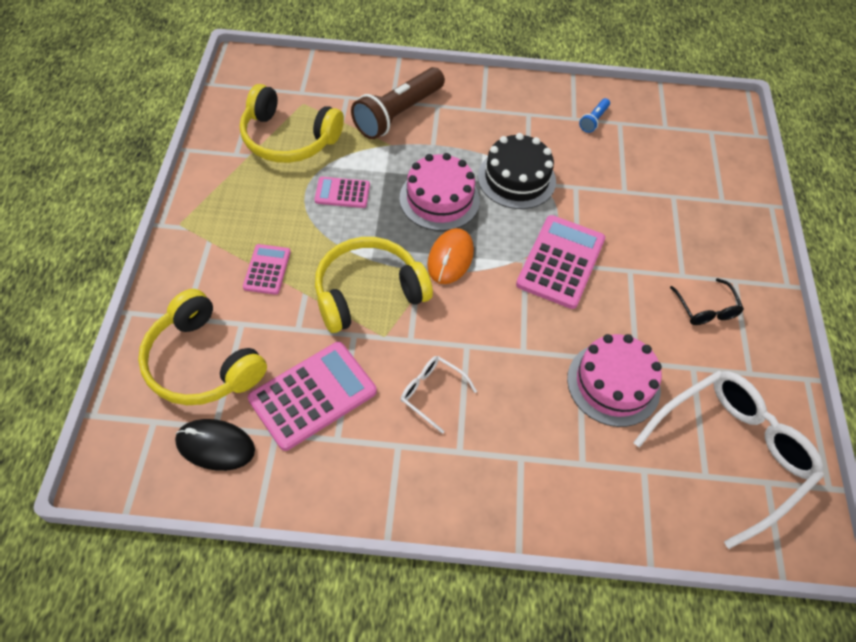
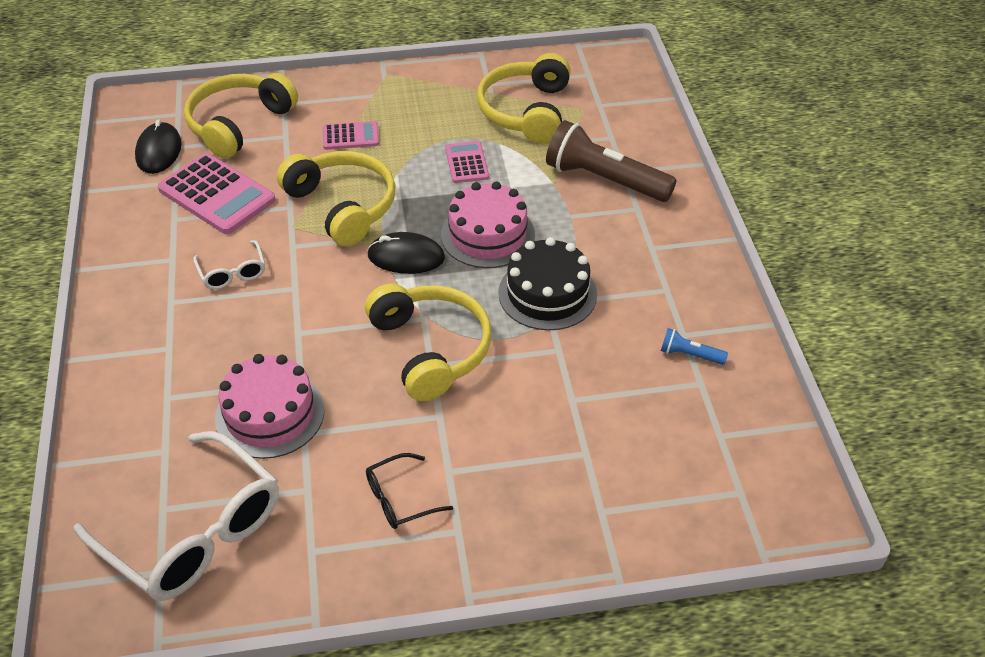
camera: 80 degrees right, 10 degrees down
white glasses [401,356,477,434] -> white glasses turned 135 degrees clockwise [193,240,265,289]
orange mouse [427,228,474,284] -> black mouse [367,232,445,274]
pink calculator [516,215,605,309] -> yellow headphones [365,283,492,401]

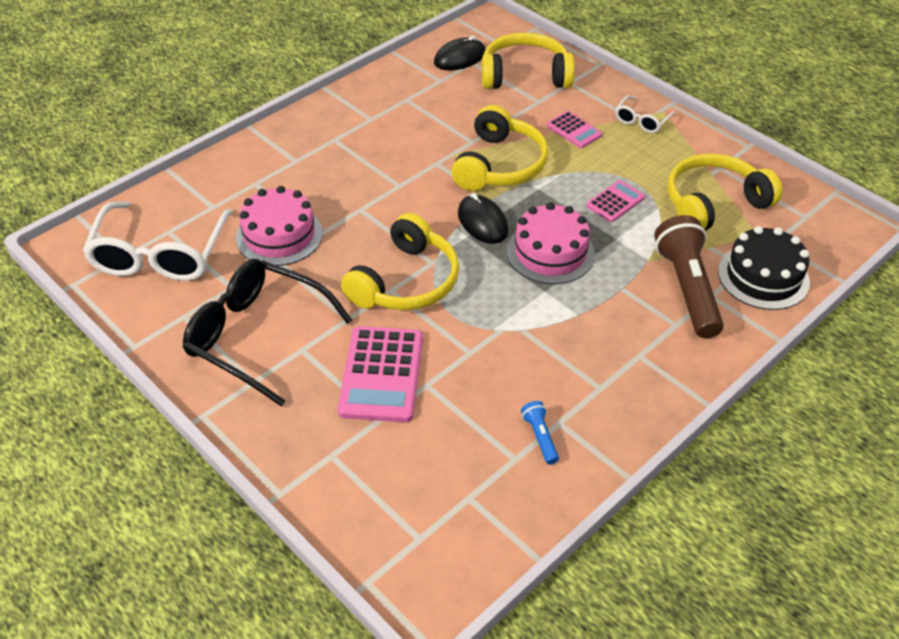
camera: 55 degrees right, 0 degrees up
pink calculator [158,153,276,234] -> pink calculator moved to [338,326,423,422]
white glasses [193,240,265,289] -> white glasses moved to [615,95,675,133]
black glasses [366,453,453,529] -> black glasses [183,259,352,407], size x2.13
black cake [498,237,597,330] -> black cake moved to [718,226,810,310]

